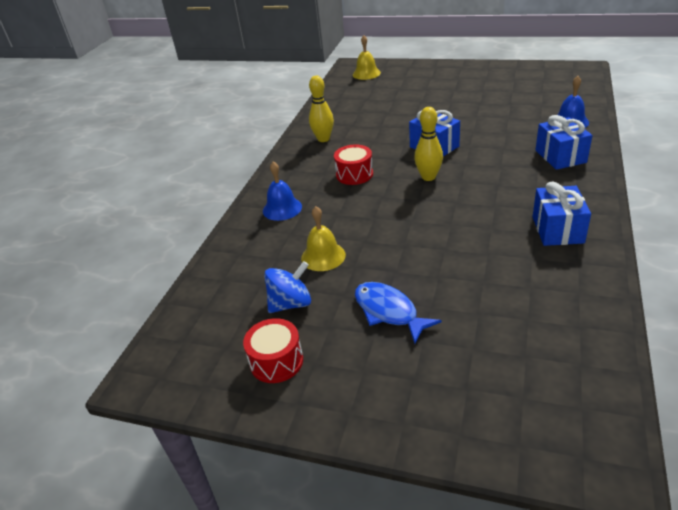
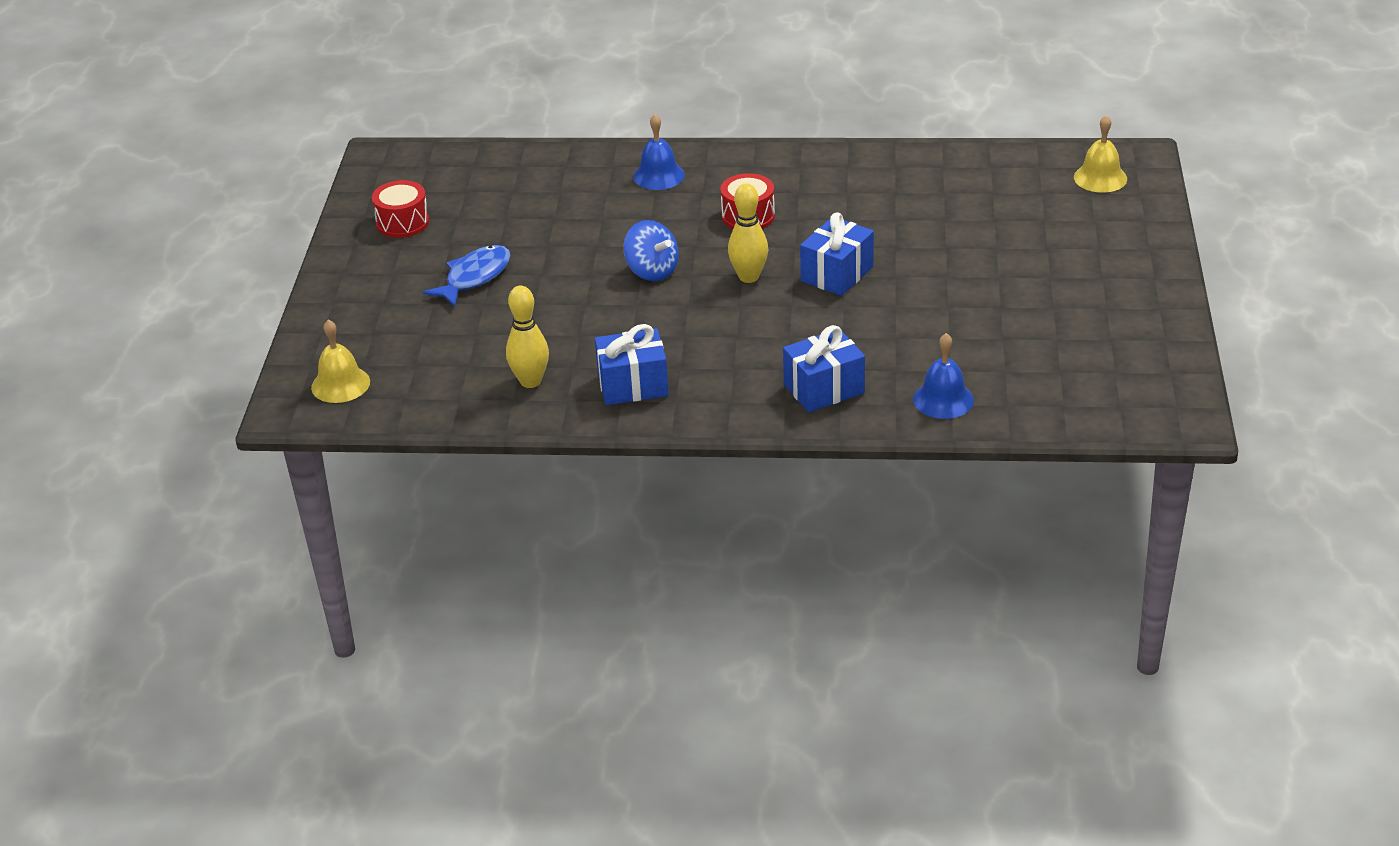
camera: 75 degrees right, 0 degrees up
blue spinning top [264,261,311,313] -> blue spinning top moved to [624,220,679,281]
yellow bell [301,206,346,271] -> yellow bell moved to [311,319,370,403]
yellow bowling pin [309,76,334,142] -> yellow bowling pin moved to [506,286,549,388]

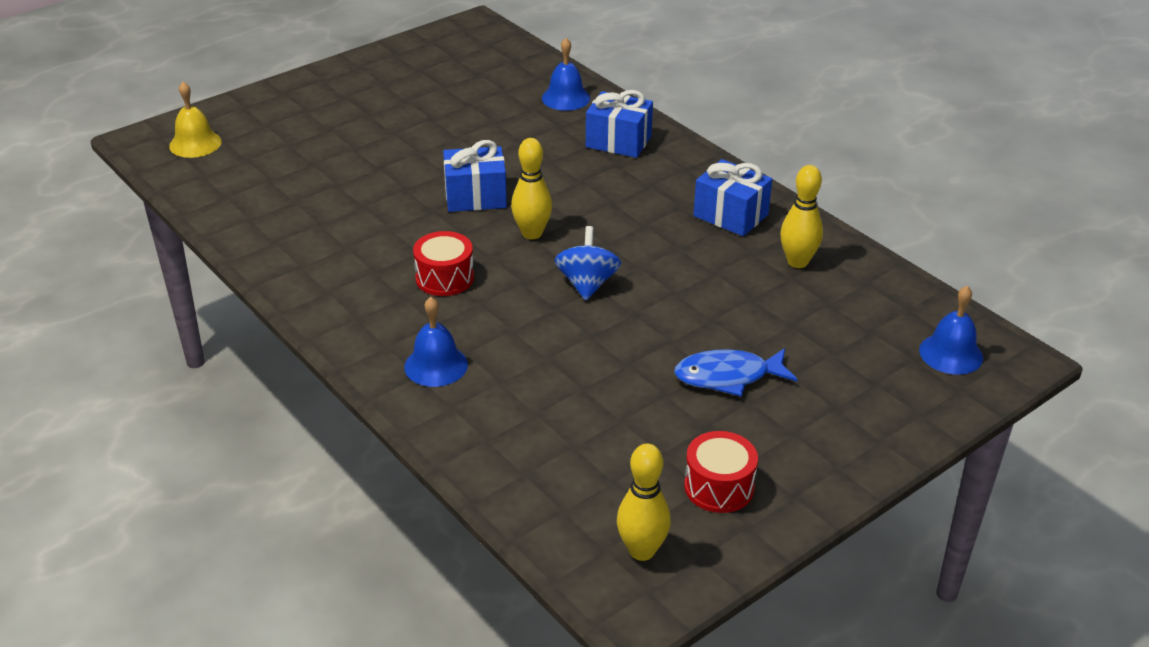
camera: 135 degrees left, 0 degrees up
yellow bell [311,319,370,403] -> blue bell [919,286,983,375]
none -> yellow bowling pin [617,443,671,561]

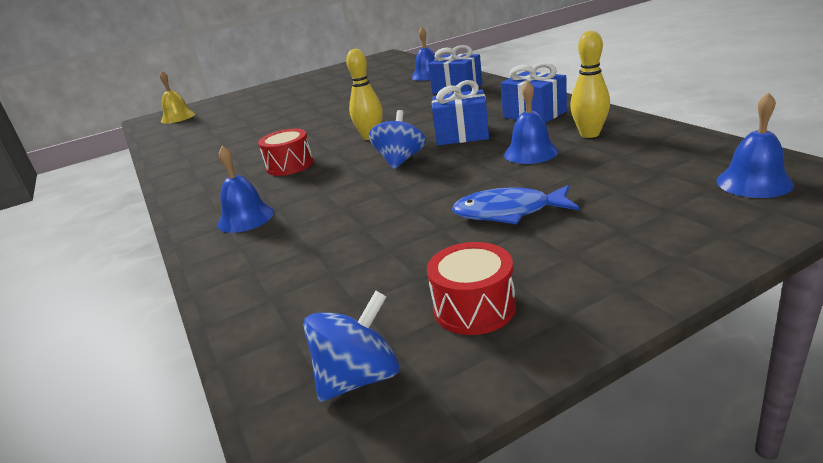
camera: 15 degrees right, 10 degrees down
blue gift [443,140,507,212] -> blue gift moved to [432,80,489,145]
yellow bowling pin [617,443,671,561] -> blue spinning top [303,291,399,402]
none -> blue bell [504,80,559,164]

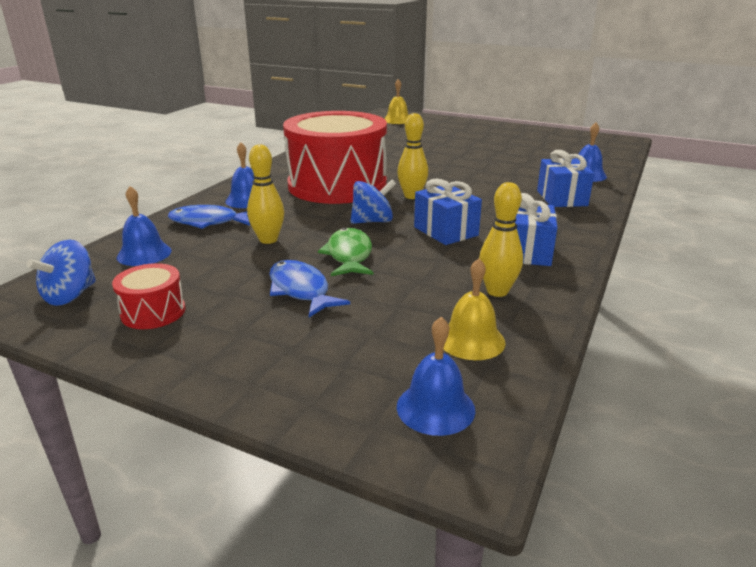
camera: 50 degrees right, 0 degrees up
red drum [258,129,313,176] -> red drum [283,111,387,204], size x2.45
blue spinning top [303,291,399,402] -> blue spinning top turned 105 degrees clockwise [27,240,96,306]
blue bell [504,80,559,164] -> blue bell moved to [117,186,171,266]
none -> blue fish [168,205,250,229]
none -> yellow bowling pin [247,145,284,244]
none -> green fish [318,228,373,276]
none -> yellow bell [444,259,505,360]

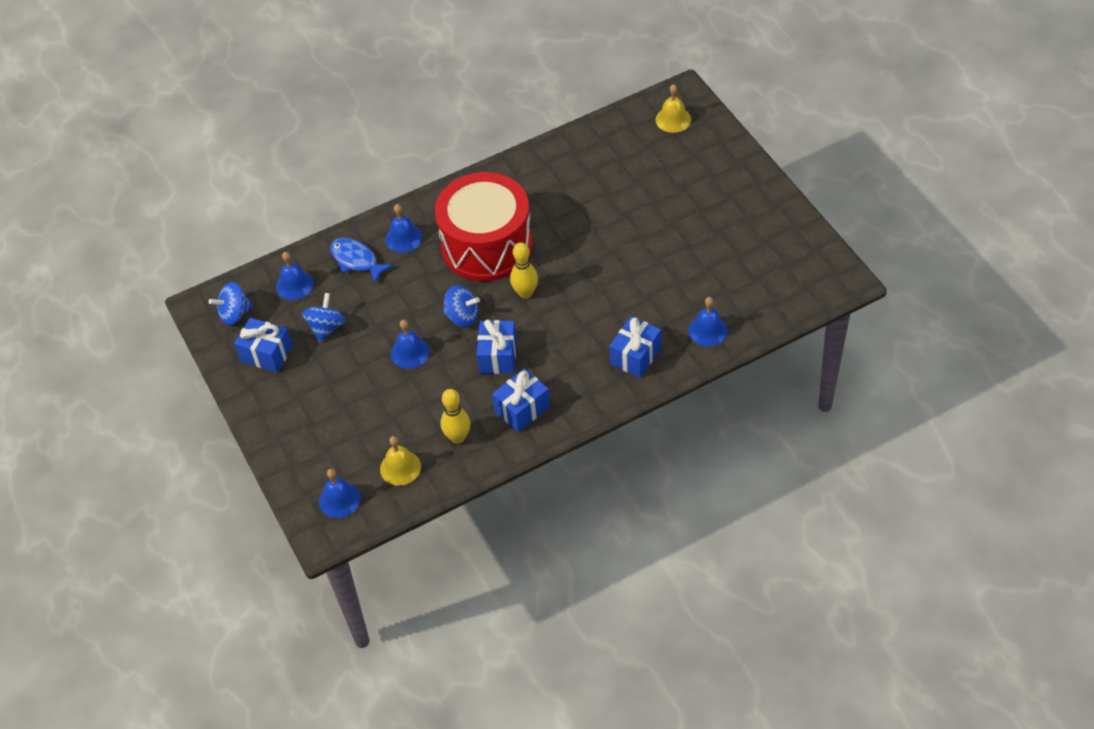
camera: 40 degrees right, 25 degrees up
red drum [112,263,186,329] -> blue gift [234,318,293,372]
yellow bowling pin [247,145,284,244] -> none
blue fish [269,260,350,317] -> none
green fish [318,228,373,276] -> blue bell [391,320,430,369]
none -> blue spinning top [302,293,345,342]

